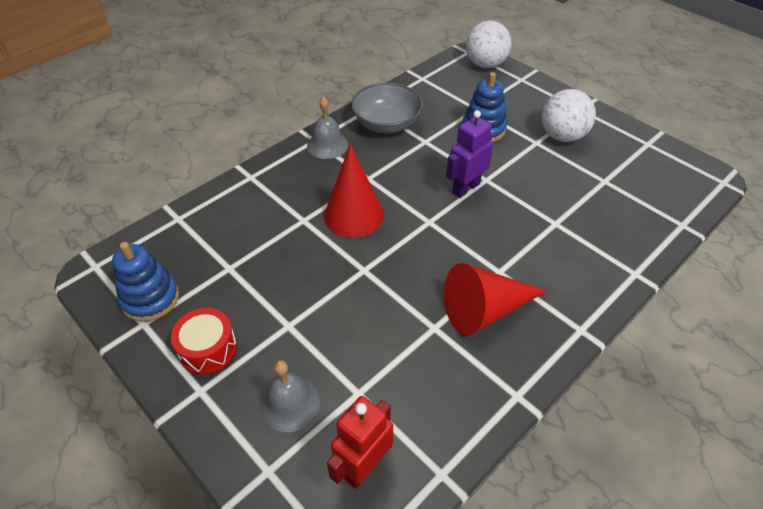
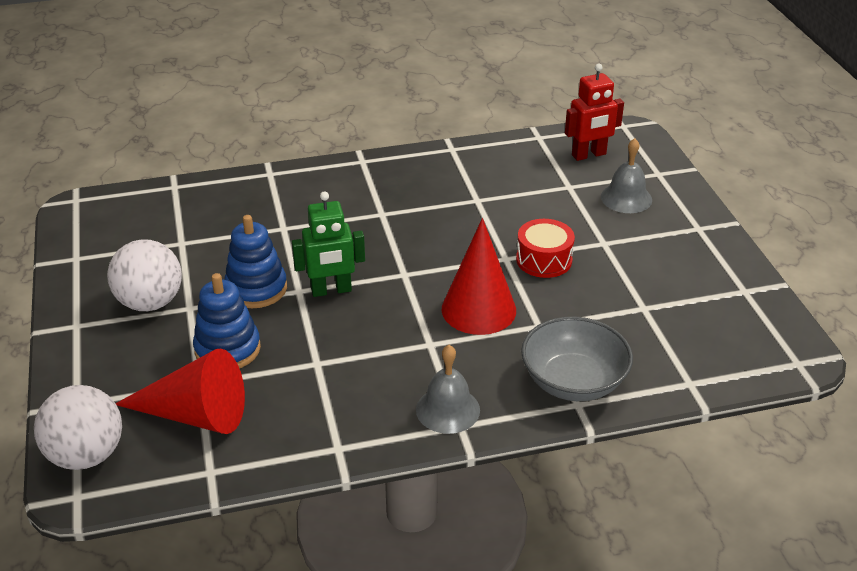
camera: 150 degrees left, 10 degrees down
blue stacking toy [112,242,179,322] -> blue stacking toy moved to [224,215,287,308]
red drum [171,308,237,375] -> red drum moved to [516,219,575,278]
grey bowl [351,83,423,133] -> grey bowl moved to [521,317,633,401]
red cone [444,263,547,335] -> red cone moved to [116,348,245,434]
purple robot [446,110,493,198] -> green robot [292,191,365,297]

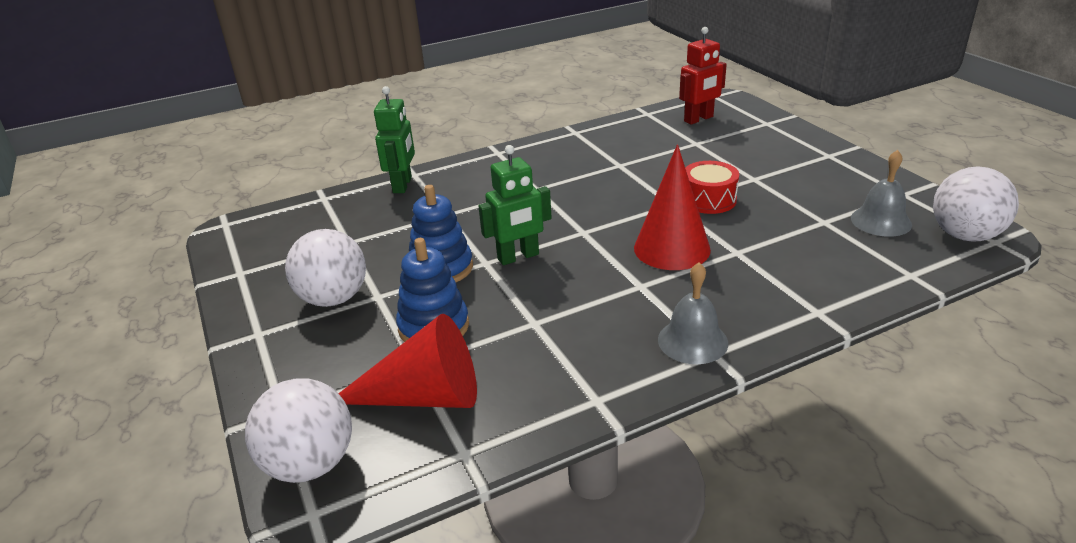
camera: 10 degrees left, 5 degrees down
grey bowl [521,317,633,401] -> none
grey bell [601,138,652,213] -> grey bell moved to [851,150,912,237]
none -> green robot [374,86,415,193]
none -> white ball [933,166,1019,242]

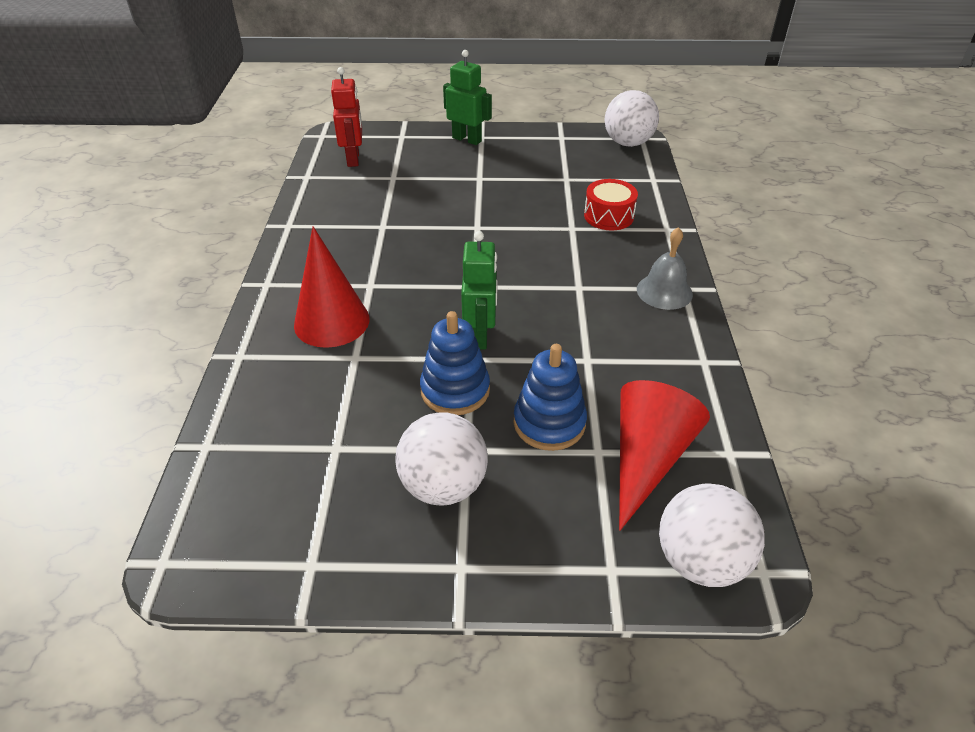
camera: 65 degrees left, 10 degrees up
green robot [374,86,415,193] -> green robot moved to [443,50,492,145]
red cone [634,144,711,270] -> red cone moved to [294,226,369,348]
red drum [685,161,739,214] -> red drum moved to [584,179,638,230]
grey bell [851,150,912,237] -> none

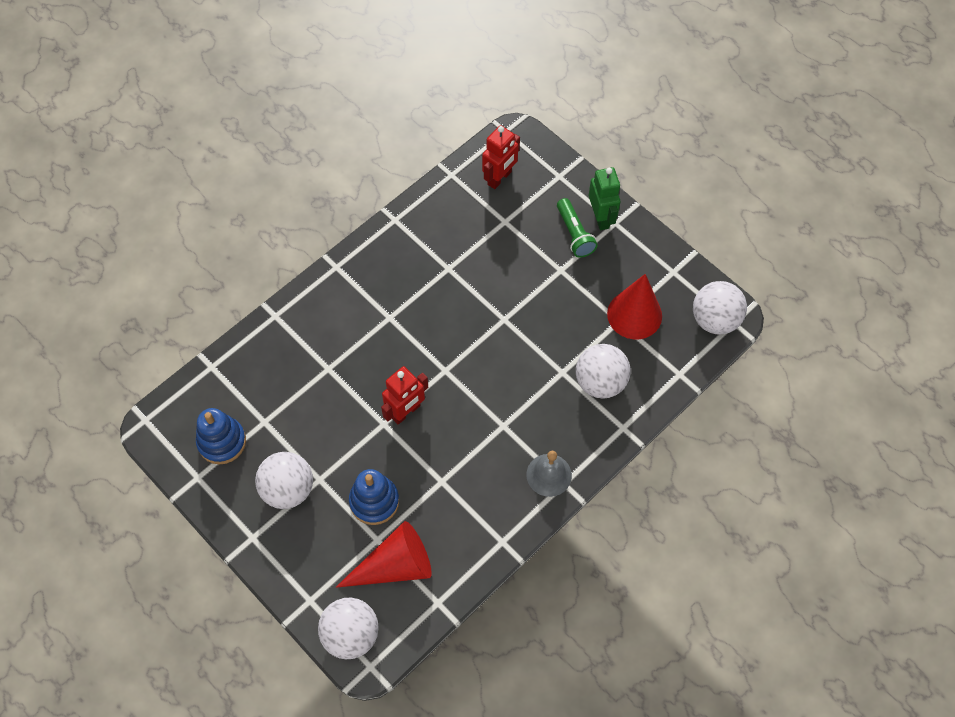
camera: 45 degrees right, 20 degrees up
red cone [294,226,369,348] -> red cone moved to [607,274,662,339]
blue stacking toy [420,311,490,415] -> blue stacking toy moved to [196,408,246,464]
green robot [461,231,498,350] -> red robot [381,366,428,425]
red drum [584,179,638,230] -> white ball [576,344,630,399]
none -> green flashlight [557,198,598,258]

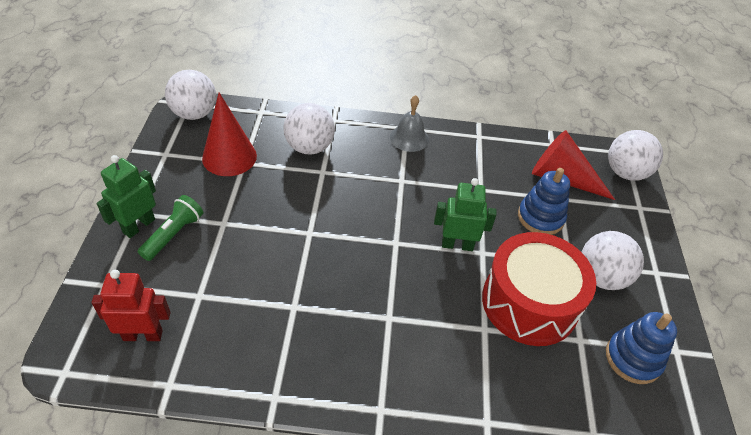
camera: 135 degrees left, 15 degrees down
red robot [381,366,428,425] -> green robot [434,178,497,251]
none -> red drum [482,232,596,346]

